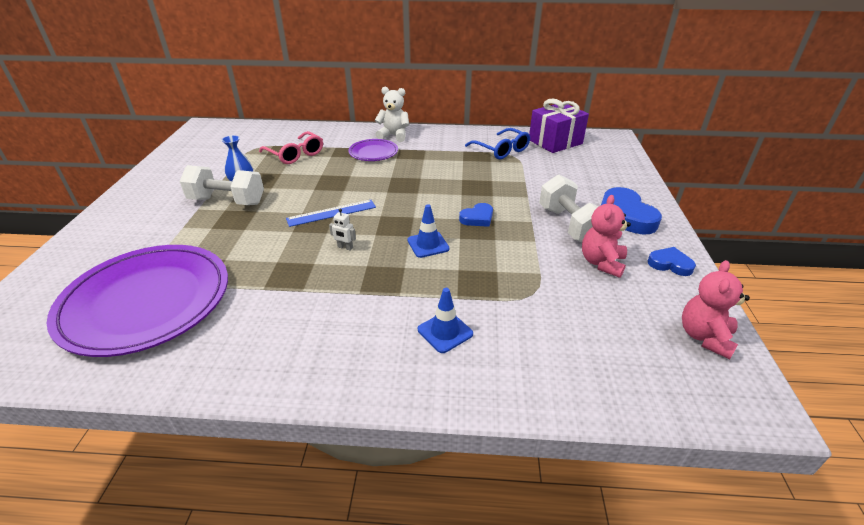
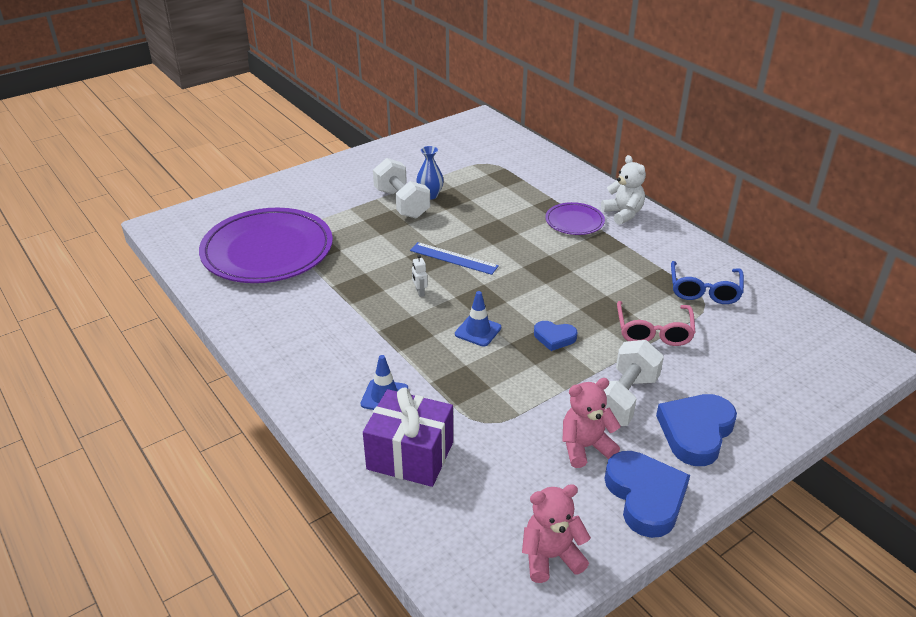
camera: 50 degrees right, 0 degrees up
pink glasses [259,131,323,164] -> pink glasses moved to [617,301,696,346]
purple gift [529,99,589,153] -> purple gift moved to [363,387,453,487]
blue heart [648,247,696,276] -> blue heart [605,451,690,538], size x1.81

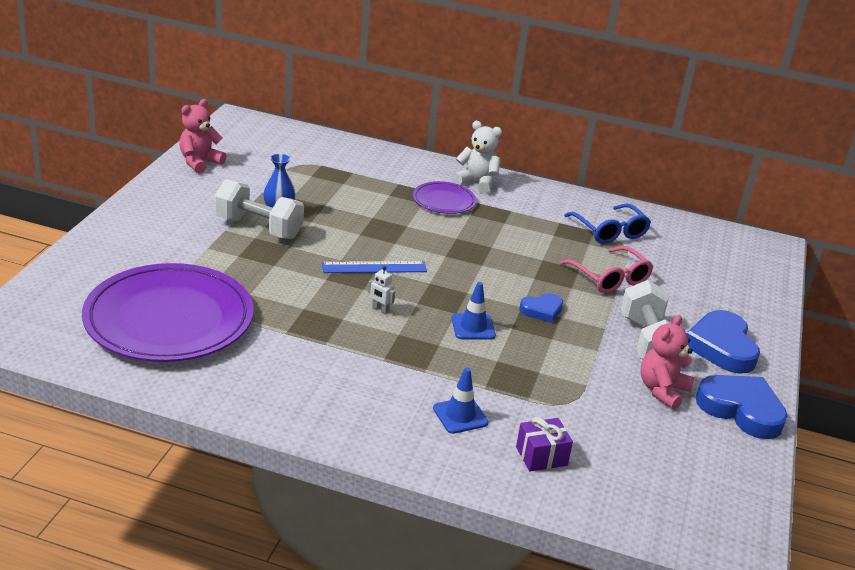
camera: 40 degrees left, 5 degrees down
purple gift [363,387,453,487] -> purple gift [516,417,573,471], size x0.56
pink teddy bear [522,484,591,583] -> pink teddy bear moved to [179,99,226,173]

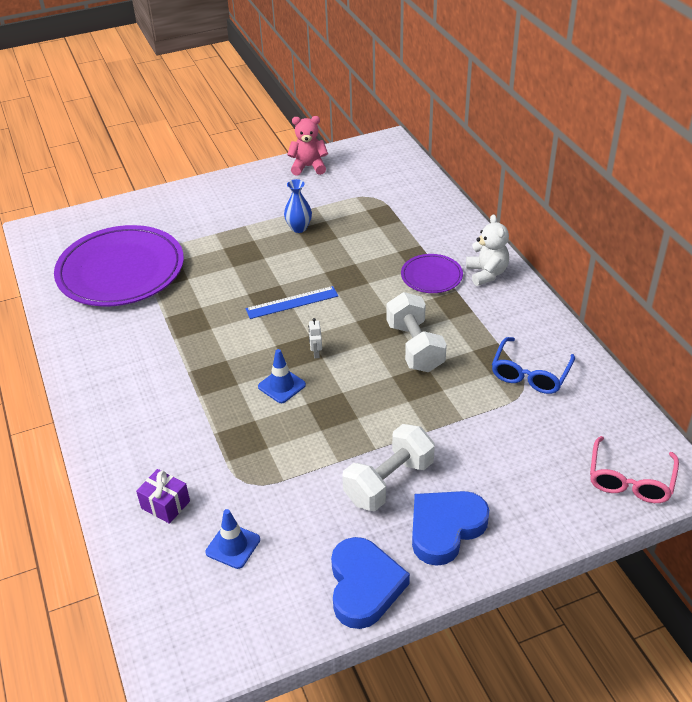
camera: 55 degrees right, 10 degrees up
white dumbbell [214,179,304,239] -> white dumbbell moved to [386,292,447,372]
blue ruler [322,261,427,273] -> blue ruler turned 60 degrees counterclockwise [245,286,338,319]
white robot [368,266,395,314] -> white robot moved to [308,318,322,359]
blue traffic cone [433,367,489,434] -> blue traffic cone moved to [205,509,260,569]
blue heart [519,293,563,323] -> none
pink glasses [560,246,653,293] -> pink glasses moved to [590,436,679,503]
pink teddy bear [641,315,694,409] -> none

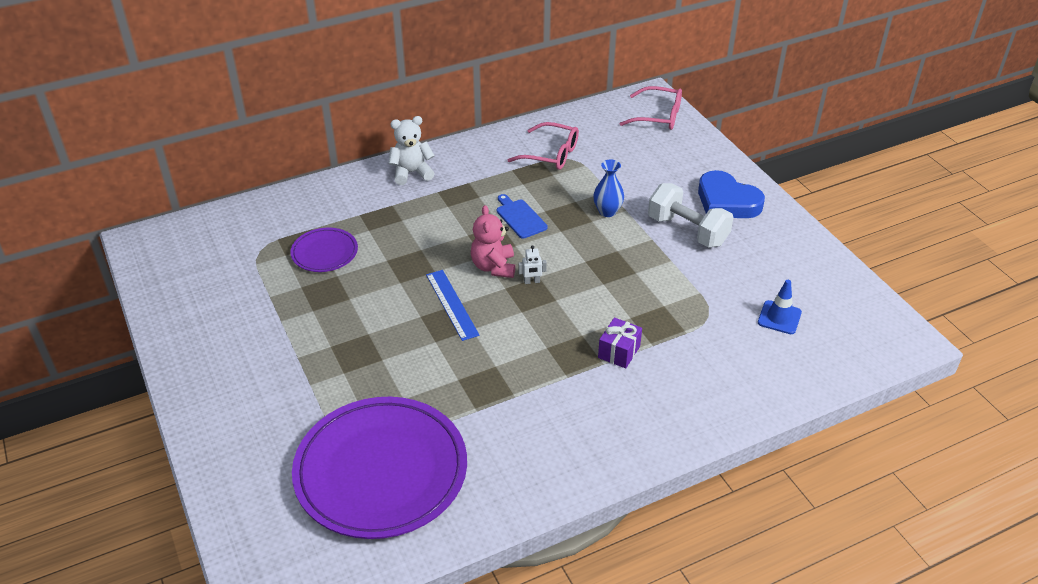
camera: 95 degrees left, 0 degrees up
purple gift [136,469,190,524] -> purple gift moved to [598,318,642,369]
blue traffic cone [258,349,306,403] -> none
blue vase [284,179,312,233] -> blue vase moved to [593,160,624,217]
pink teddy bear [287,116,328,176] -> pink teddy bear moved to [471,205,515,278]
blue heart [331,537,410,629] -> none
white dumbbell [386,292,447,372] -> blue cutting board [497,194,548,239]
purple plate [401,254,463,293] -> purple plate moved to [290,228,358,272]
blue glasses [492,337,575,394] -> pink glasses [508,122,579,170]

